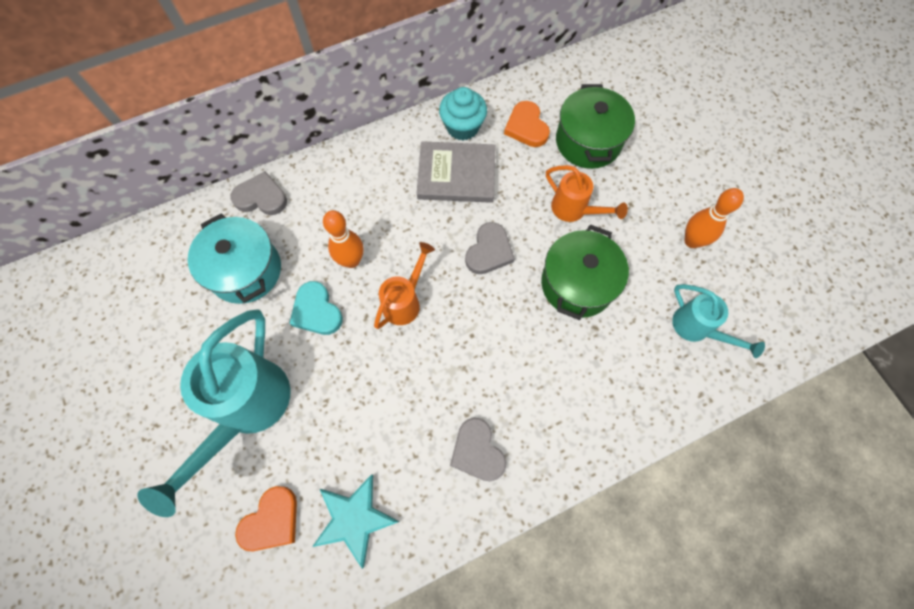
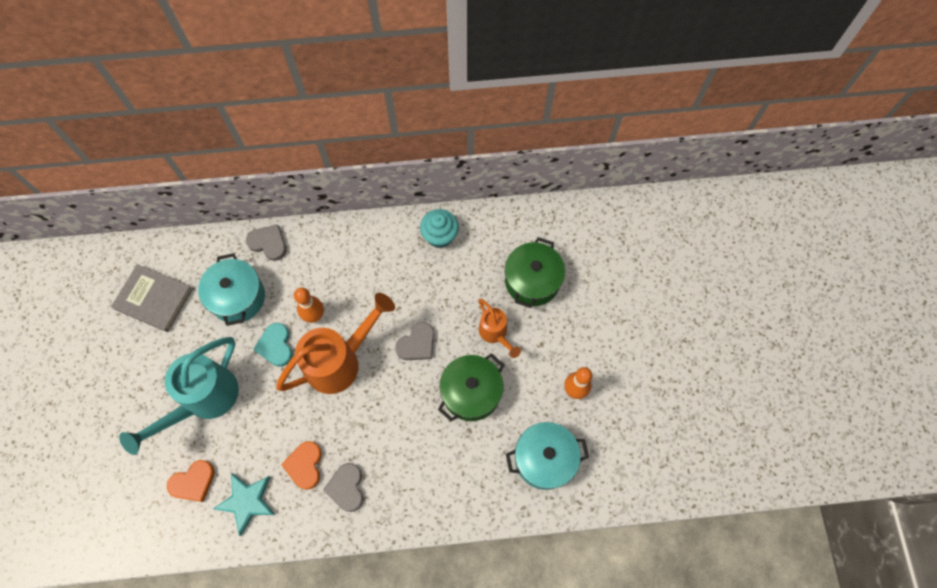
camera: 20 degrees right, 0 degrees up
orange watering can [374,242,435,329] -> orange watering can [276,293,395,394], size x1.86
grey book [417,141,496,203] -> grey book moved to [111,264,193,332]
orange heart [504,101,550,147] -> orange heart moved to [281,441,322,490]
turquoise watering can [672,284,765,358] -> turquoise pot [506,422,589,490]

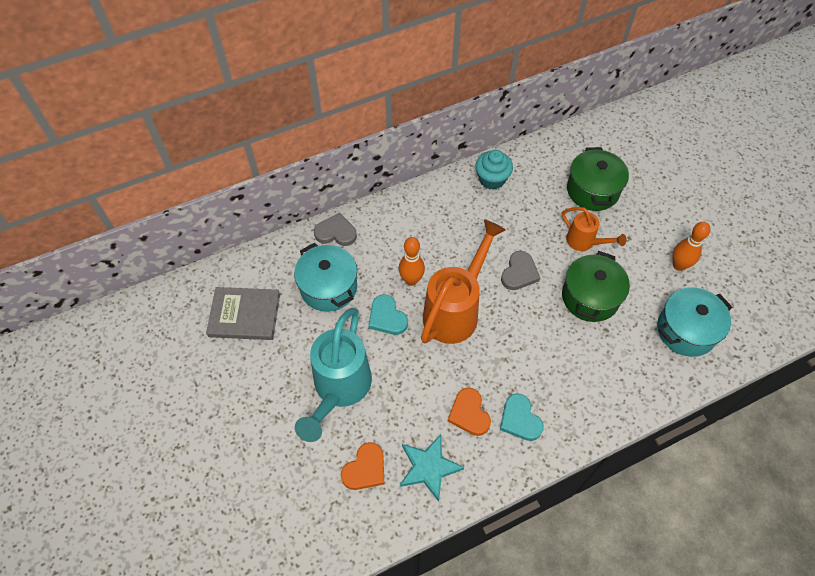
camera: 20 degrees left, 10 degrees down
grey heart [323,463,363,512] -> turquoise heart [500,393,544,441]

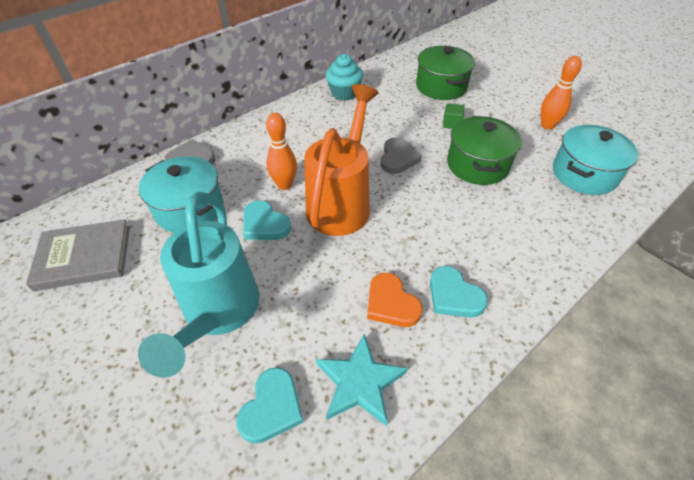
camera: 15 degrees left, 10 degrees down
orange heart [341,442,384,490] -> turquoise heart [236,367,304,444]
orange watering can [562,207,627,251] -> green cube [443,103,464,129]

